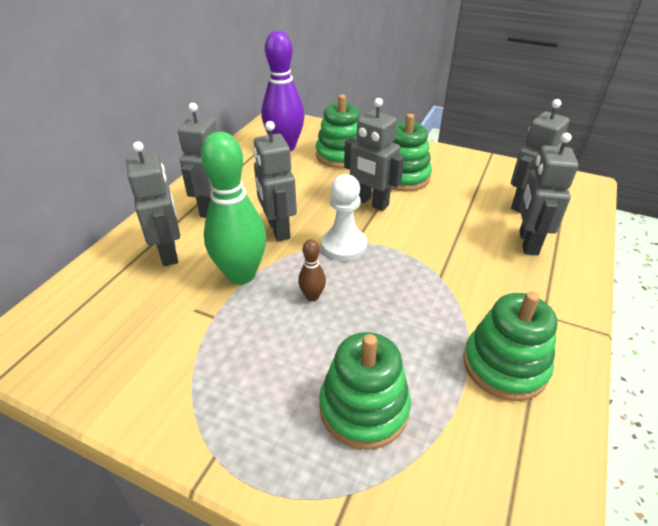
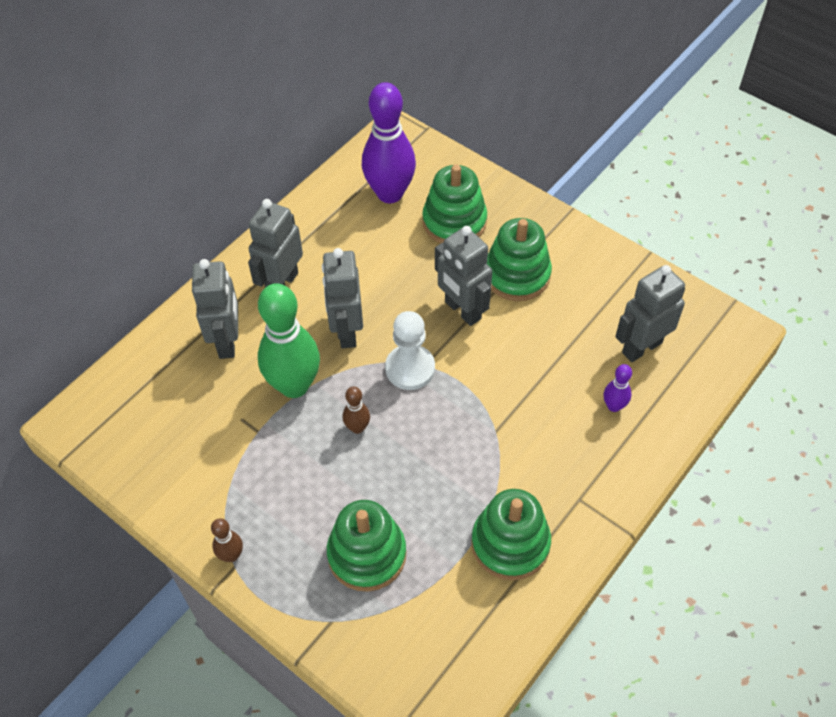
camera: 15 degrees right, 15 degrees up
grey robot [519,133,579,255] -> purple bowling pin [603,364,632,412]
none -> brown bowling pin [211,518,243,562]

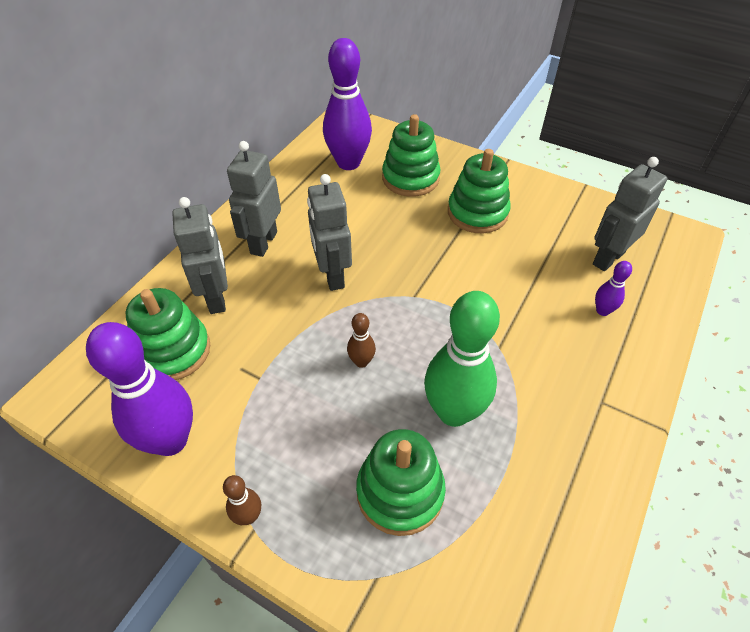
camera: 10 degrees left, 5 degrees down
green bowling pin [258,283,320,398] -> green bowling pin moved to [424,291,500,427]
white pawn [385,311,435,390] -> none
grey robot [435,226,492,326] -> none
green stacking toy [471,489,551,580] -> green stacking toy moved to [125,288,210,380]
none -> purple bowling pin [86,322,193,456]

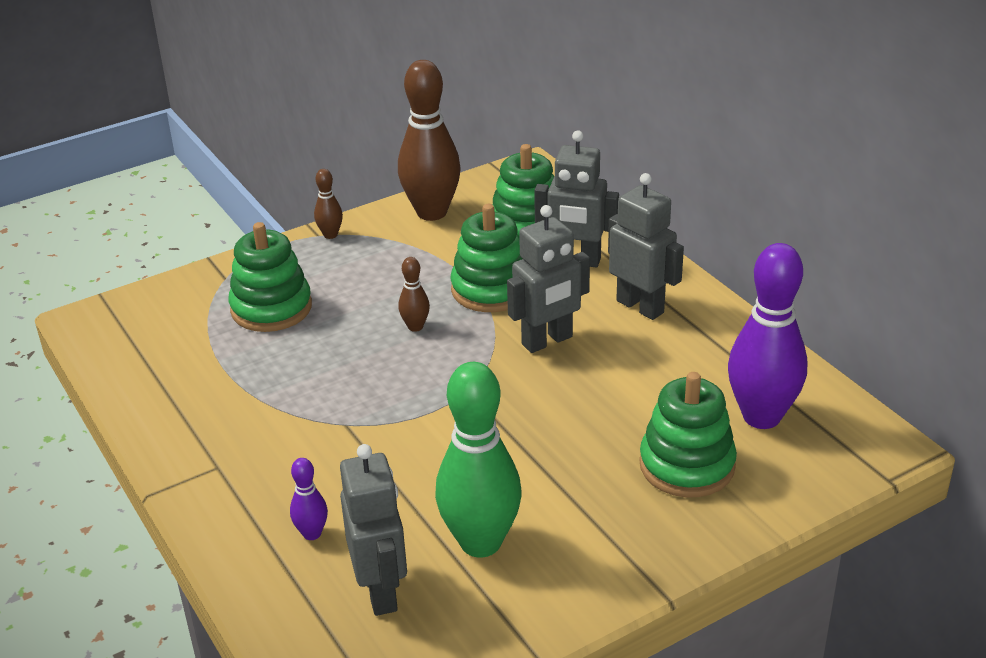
camera: 120 degrees right, 15 degrees down
purple bowling pin [86,322,193,456] -> brown bowling pin [398,60,461,221]
grey robot [307,174,352,291] -> grey robot turned 135 degrees clockwise [507,205,590,353]
green bowling pin [424,291,500,427] -> green bowling pin moved to [435,362,521,558]
green stacking toy [448,149,511,233] -> green stacking toy moved to [451,204,522,312]

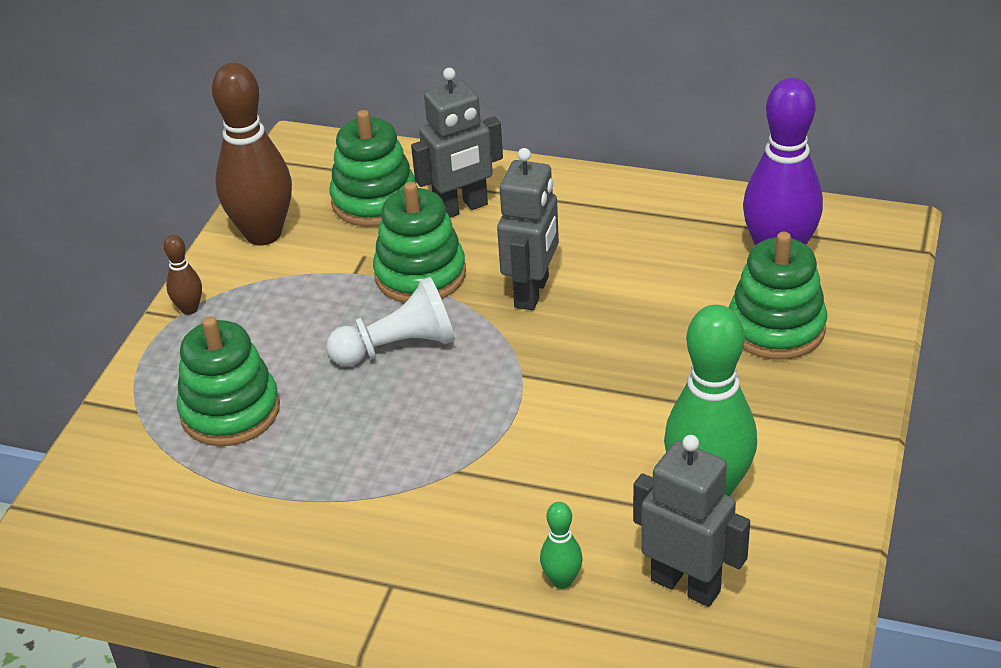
camera: 40 degrees left, 5 degrees up
purple bowling pin [290,458,328,540] -> green bowling pin [540,502,582,589]
brown bowling pin [398,257,430,332] -> white pawn [326,277,455,366]
grey robot [608,173,684,320] -> none

